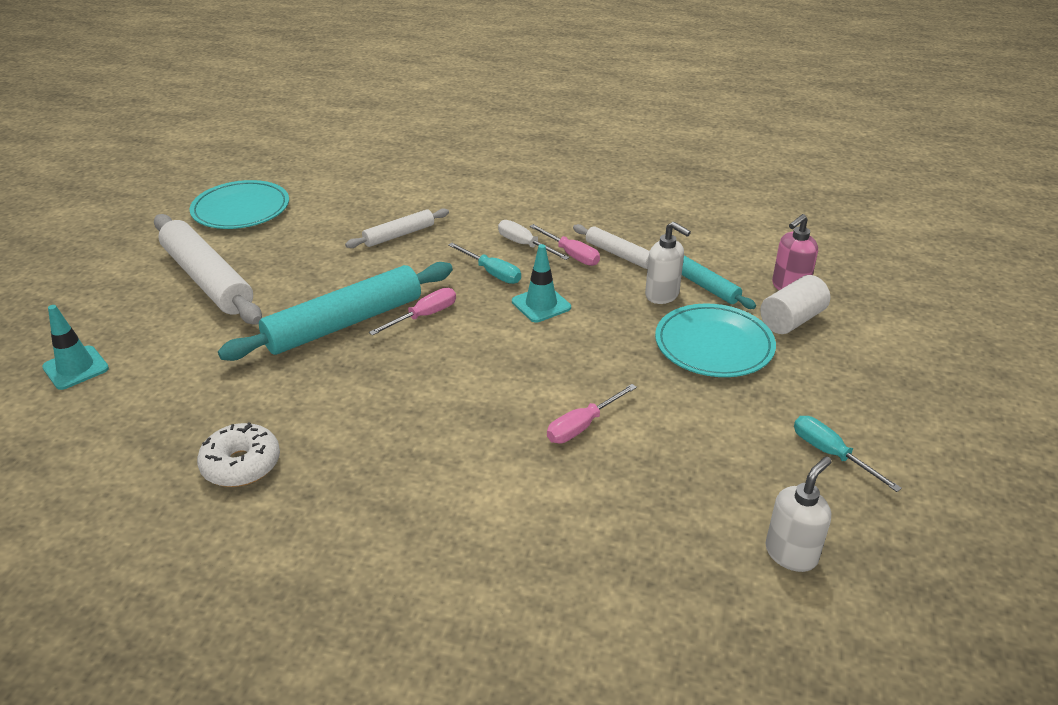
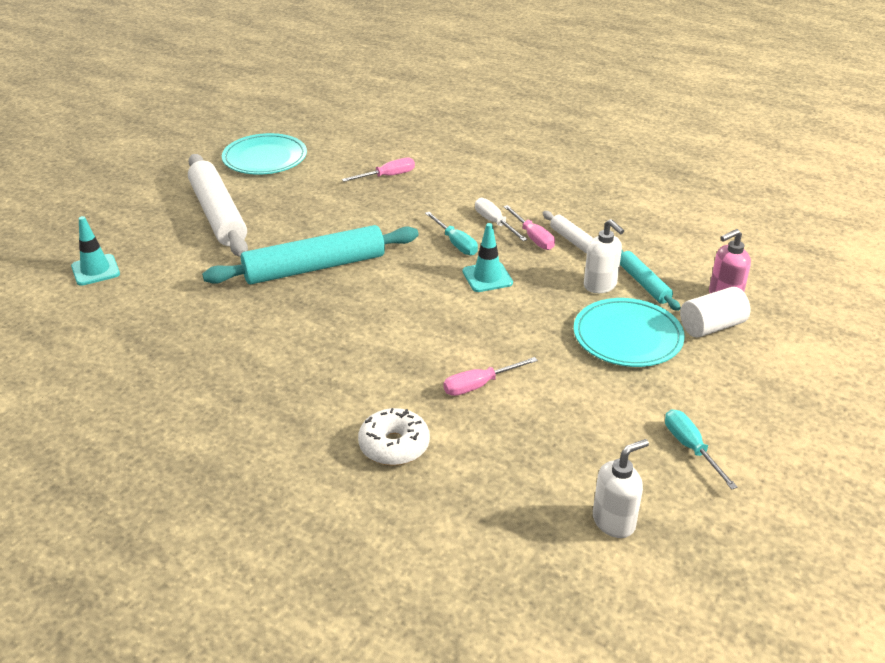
camera: 15 degrees right, 0 degrees up
white donut [197,422,280,487] -> white donut moved to [358,408,430,465]
white rolling pin [345,208,449,248] -> none
pink screwdriver [369,288,456,336] -> pink screwdriver moved to [342,157,415,182]

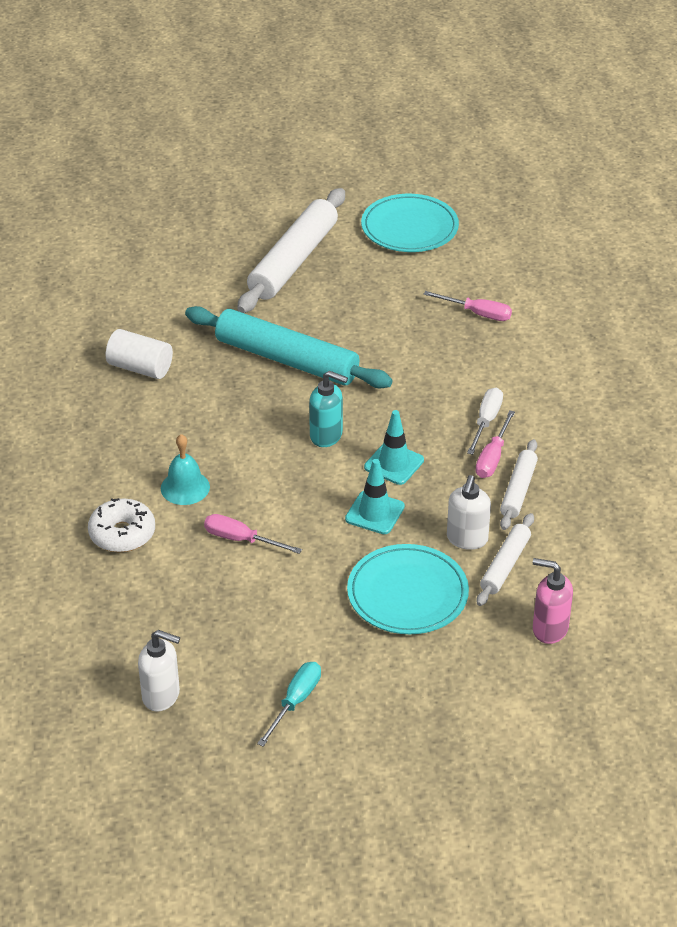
camera: 50 degrees right, 5 degrees up
turquoise traffic cone [71,216,120,286] -> turquoise traffic cone moved to [345,459,405,534]
turquoise screwdriver [425,212,478,255] -> none
turquoise rolling pin [620,250,680,311] -> white rolling pin [477,513,534,606]
white cylinder [680,287,750,338] -> white cylinder moved to [106,329,173,379]
none -> turquoise bell [161,434,210,505]
none -> turquoise soap dispenser [309,371,348,447]

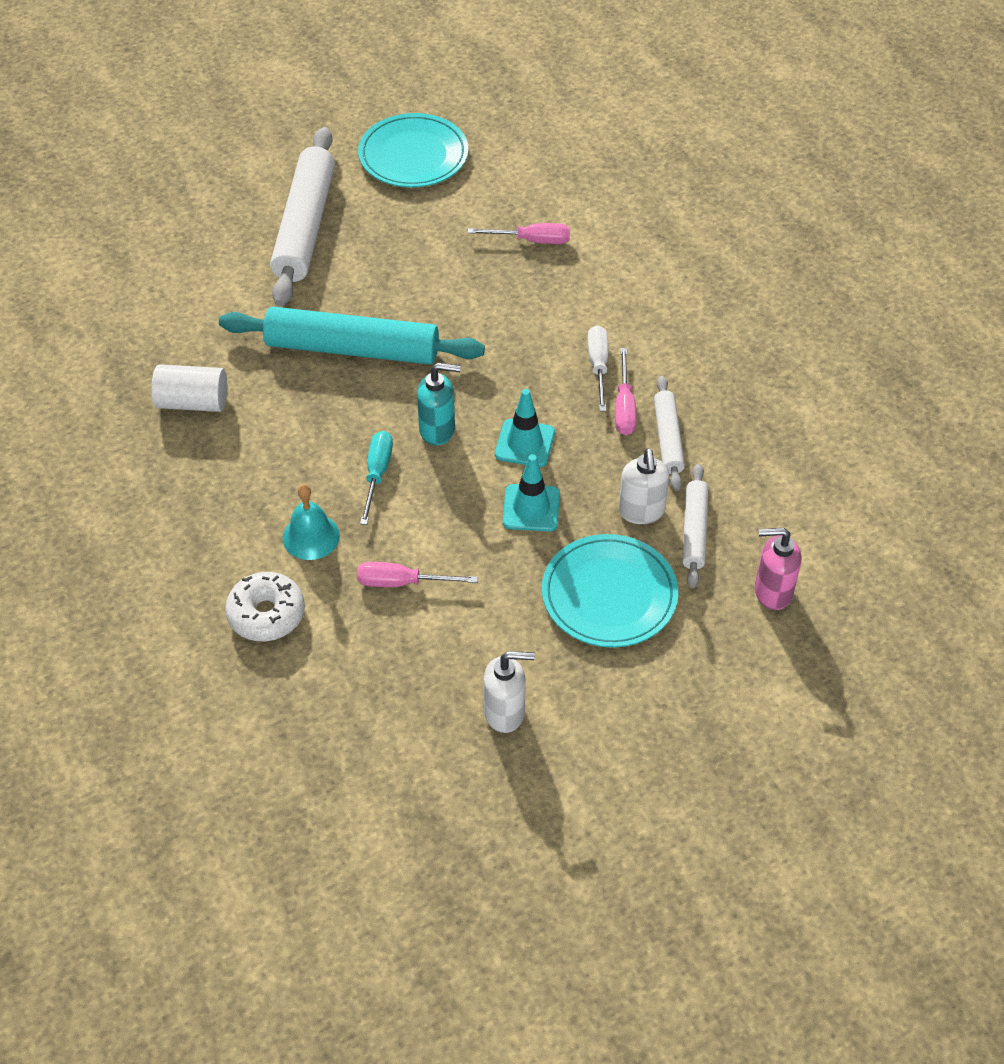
camera: 20 degrees left, 10 degrees up
white soap dispenser [138,630,180,712] -> white soap dispenser moved to [484,651,535,733]
turquoise screwdriver [257,662,321,747] -> turquoise screwdriver moved to [360,431,393,525]

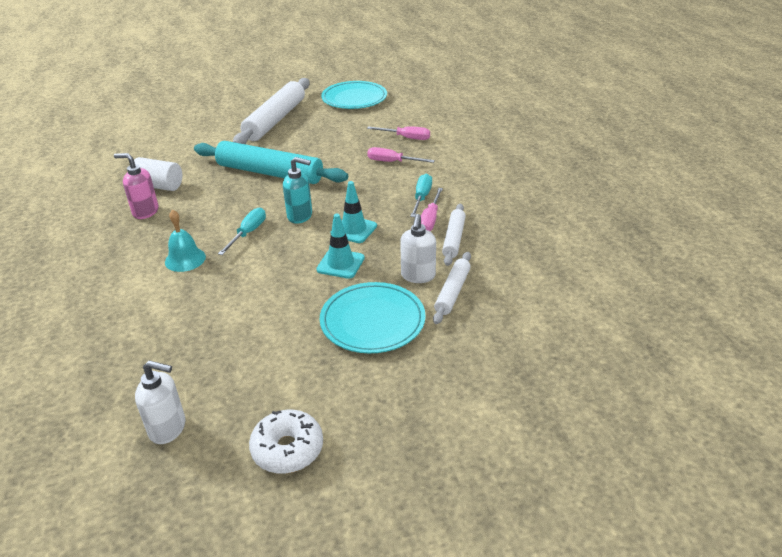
camera: 15 degrees right, 15 degrees down
white donut [225,572,305,641] -> white donut moved to [249,410,323,474]
pink screwdriver [357,562,478,587] -> pink screwdriver moved to [367,147,435,163]
white soap dispenser [484,651,535,733] -> white soap dispenser moved to [135,361,186,444]
white screwdriver [587,325,609,411] -> turquoise screwdriver [410,174,432,217]
pink soap dispenser [755,528,801,610] -> pink soap dispenser moved to [114,153,159,219]

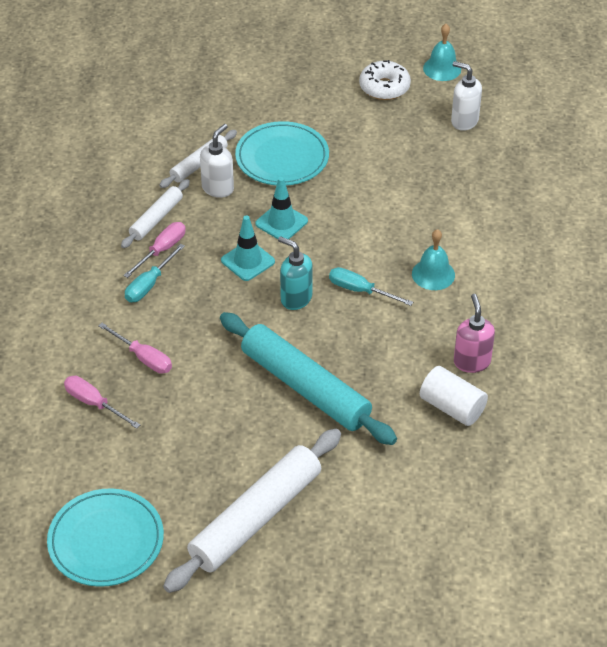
camera: 160 degrees left, 10 degrees up
pink soap dispenser [114,153,159,219] -> pink soap dispenser turned 135 degrees counterclockwise [454,294,495,373]
turquoise screwdriver [218,207,266,255] -> turquoise screwdriver turned 75 degrees clockwise [329,267,413,306]
none -> turquoise bell [423,24,461,81]

